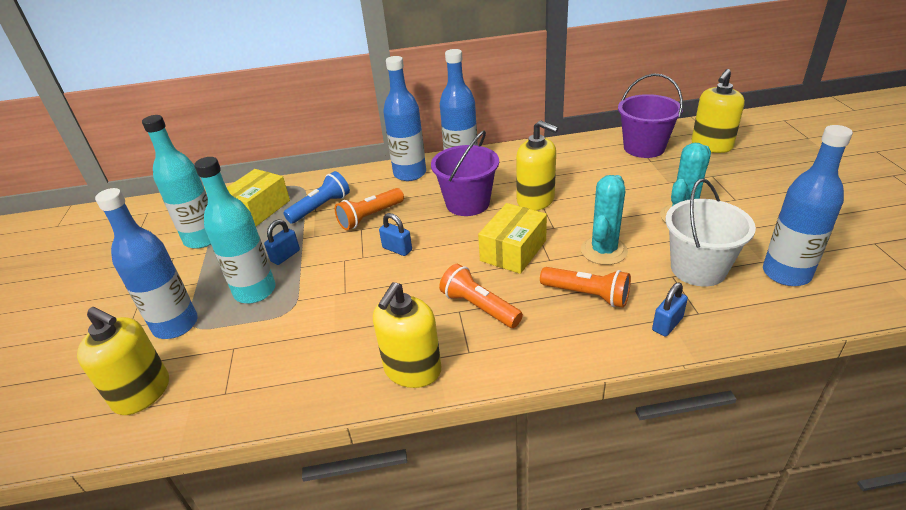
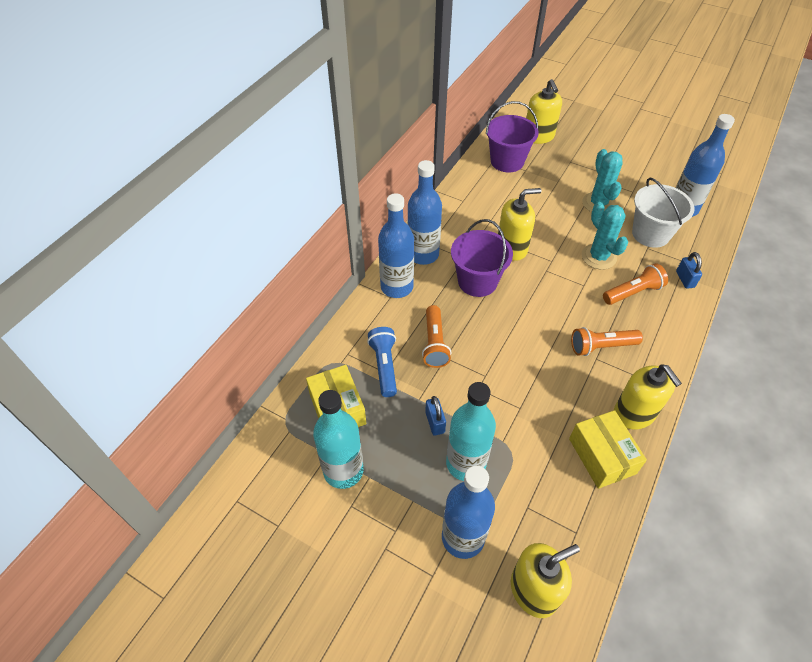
camera: 55 degrees left, 15 degrees up
blue padlock [379,213,412,256] -> none
yellow box [478,203,547,274] -> yellow box moved to [569,410,647,489]

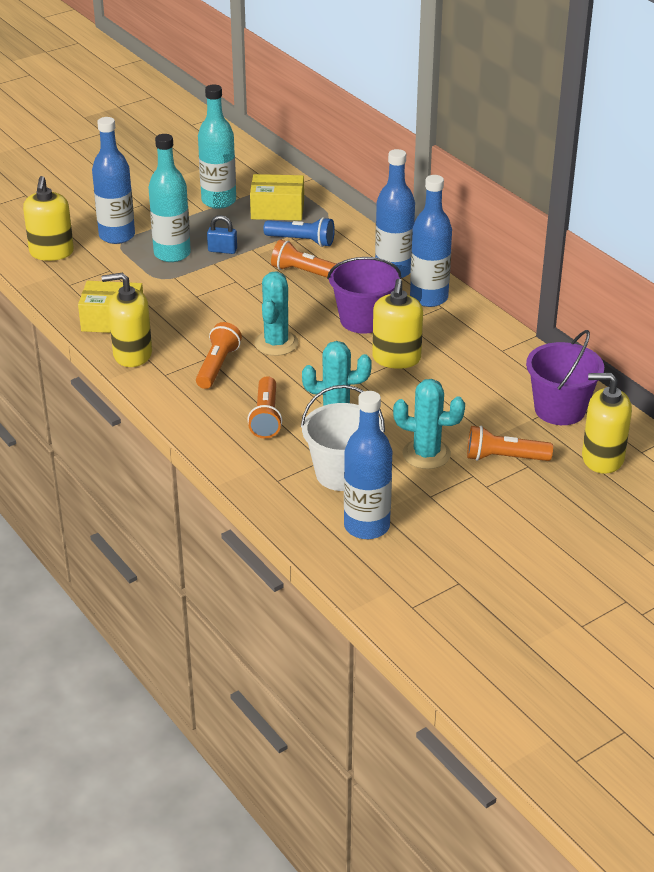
camera: 115 degrees right, 15 degrees down
blue padlock [676,252,702,289] -> none
none -> turquoise cactus [254,271,298,356]
none -> orange flashlight [467,426,553,461]

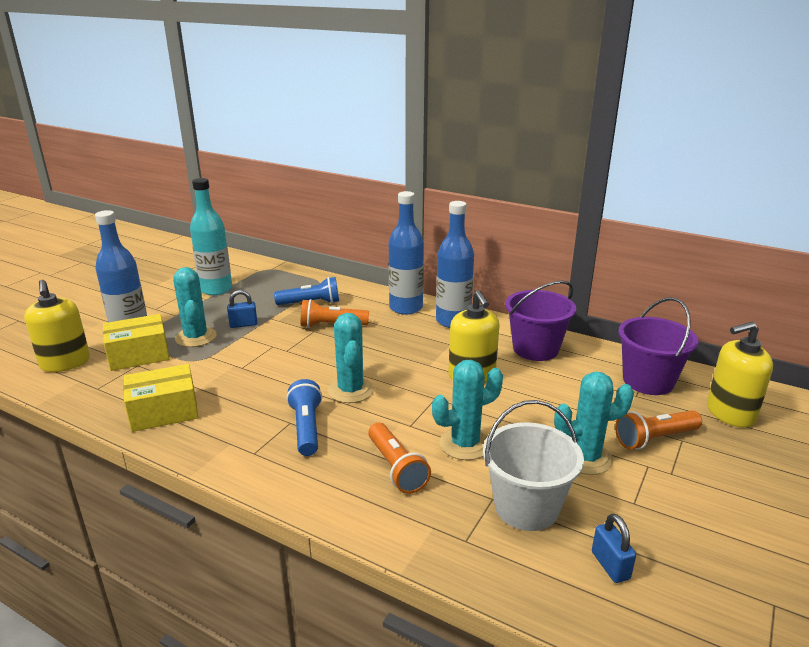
camera: 25 degrees left, 10 degrees down
yellow soap dispenser [102,273,152,367] -> none
turquoise bottle [148,134,191,262] -> turquoise cactus [173,267,217,347]
orange flashlight [196,322,242,389] -> blue flashlight [286,379,322,456]
yellow box [250,174,304,221] -> yellow box moved to [103,314,170,371]
purple bucket [327,257,402,334] -> purple bucket moved to [505,281,576,361]
blue bottle [344,391,392,539] -> blue padlock [592,513,636,583]

